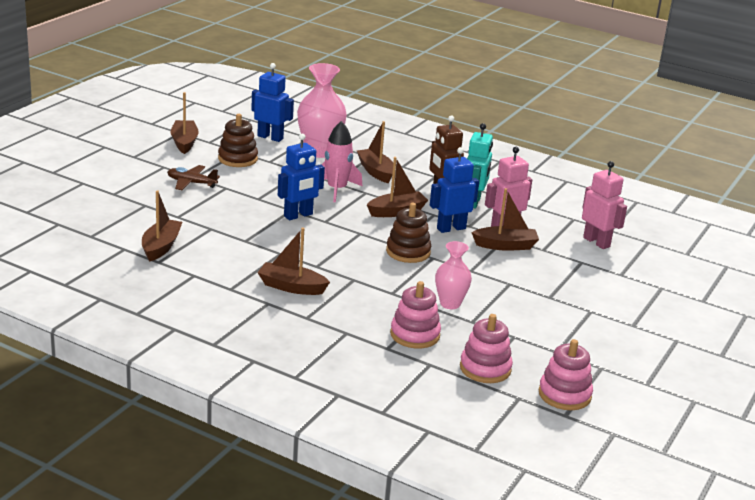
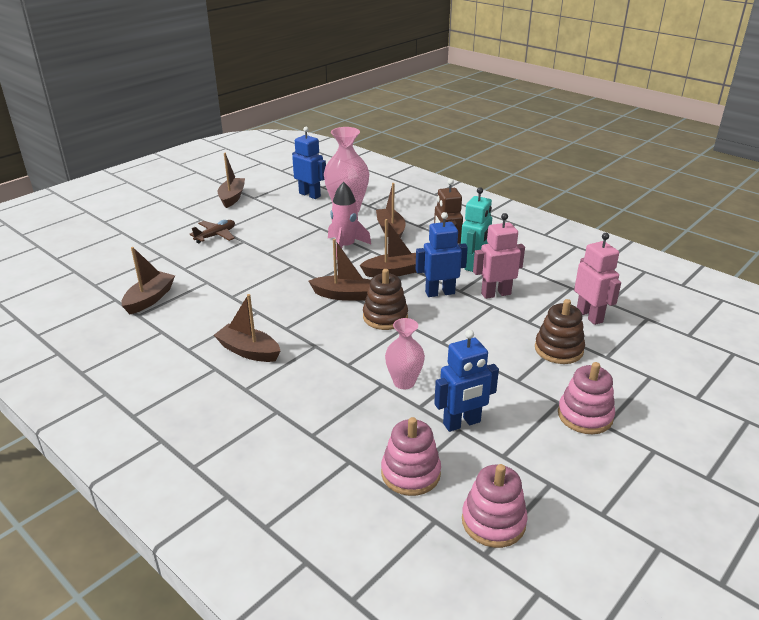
camera: 15 degrees right, 5 degrees up
brown plane [167,165,220,190] -> brown plane turned 105 degrees clockwise [189,220,235,244]
brown stacking toy [218,114,258,167] -> brown stacking toy moved to [535,299,585,364]
blue robot [278,134,325,220] -> blue robot moved to [434,330,499,432]
pink stacking toy [390,281,441,348] -> pink stacking toy moved to [558,362,615,434]
brown boat [471,188,539,251] -> brown boat moved to [309,239,371,301]

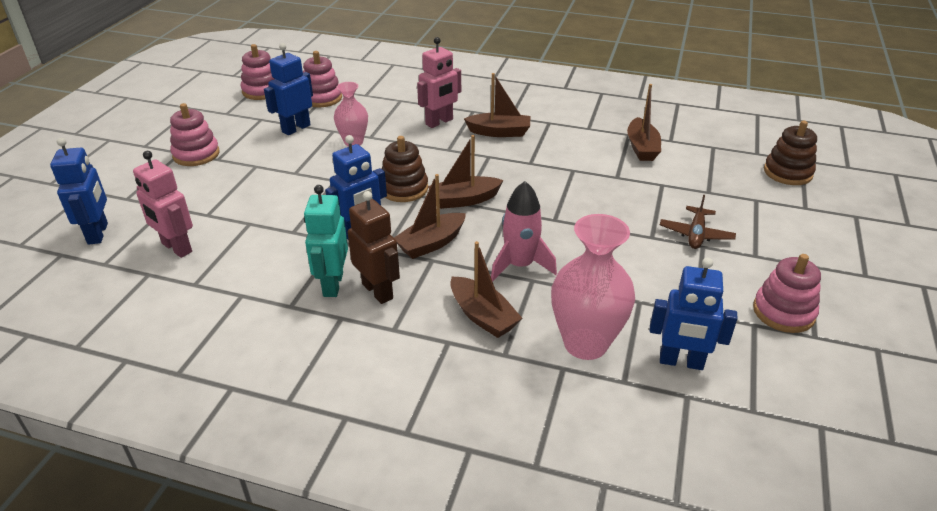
camera: 155 degrees right, 5 degrees up
brown boat [218,153,245,208] -> pink stacking toy [753,254,821,333]
pink robot [473,213,525,299] -> pink robot moved to [417,37,461,128]
brown stacking toy [535,299,585,364] -> brown stacking toy moved to [764,120,817,185]
none -> blue robot [50,138,108,245]

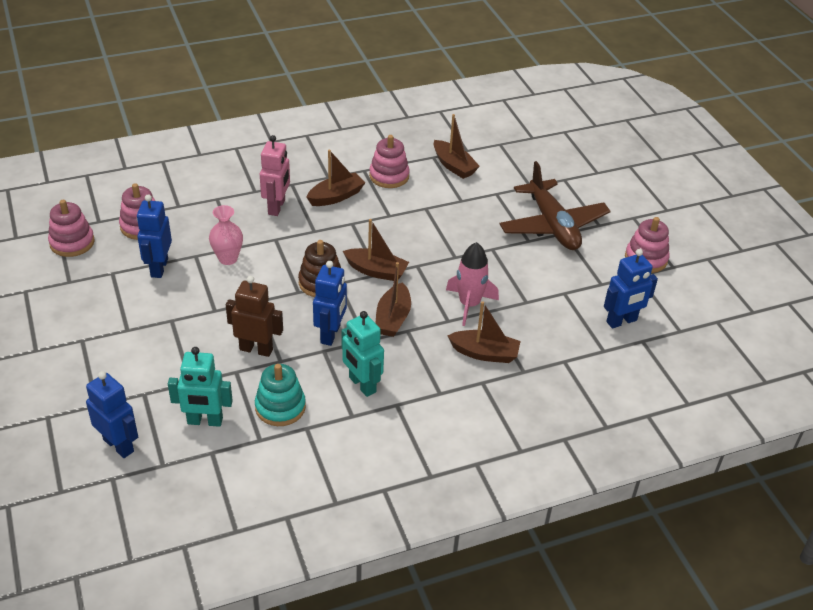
camera: 40 degrees left, 5 degrees up
pink robot [133,151,193,258] -> turquoise robot [168,347,233,427]
pink stacking toy [170,103,220,166] -> pink stacking toy moved to [369,135,410,188]
brown robot [348,191,400,304] -> brown robot moved to [226,276,283,357]
brown boat [428,135,504,209] -> brown boat turned 105 degrees counterclockwise [343,219,409,281]
pink vase [551,214,635,360] -> none
brown plane [660,195,736,249] -> brown plane [499,161,611,250], size x1.97
brown stacking toy [764,120,817,185] -> none
none -> turquoise stacking toy [255,364,306,426]

